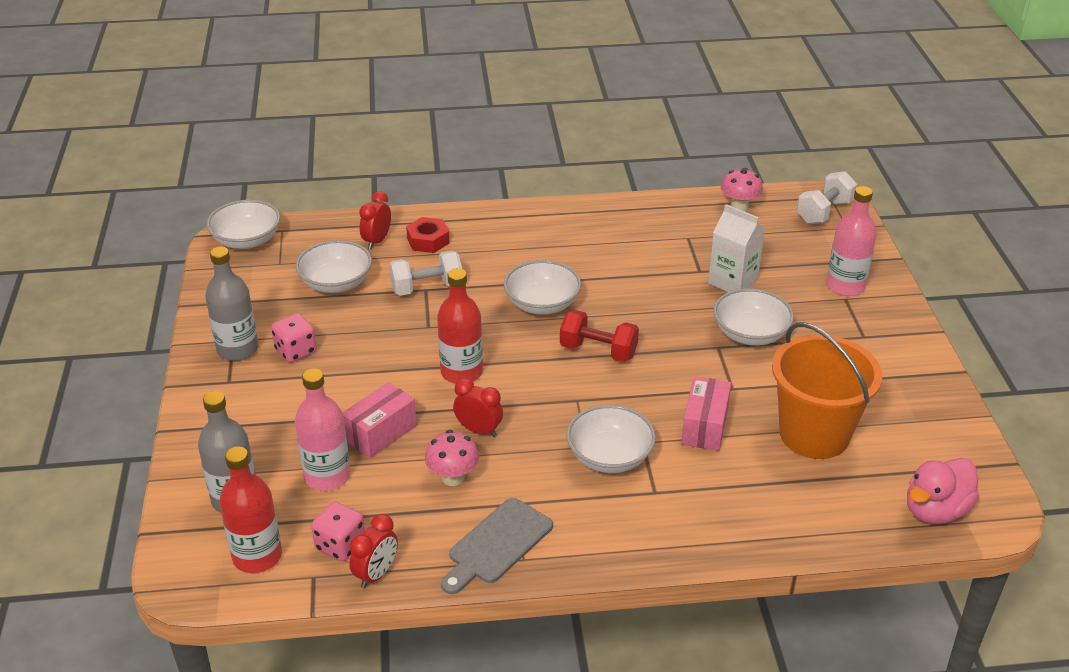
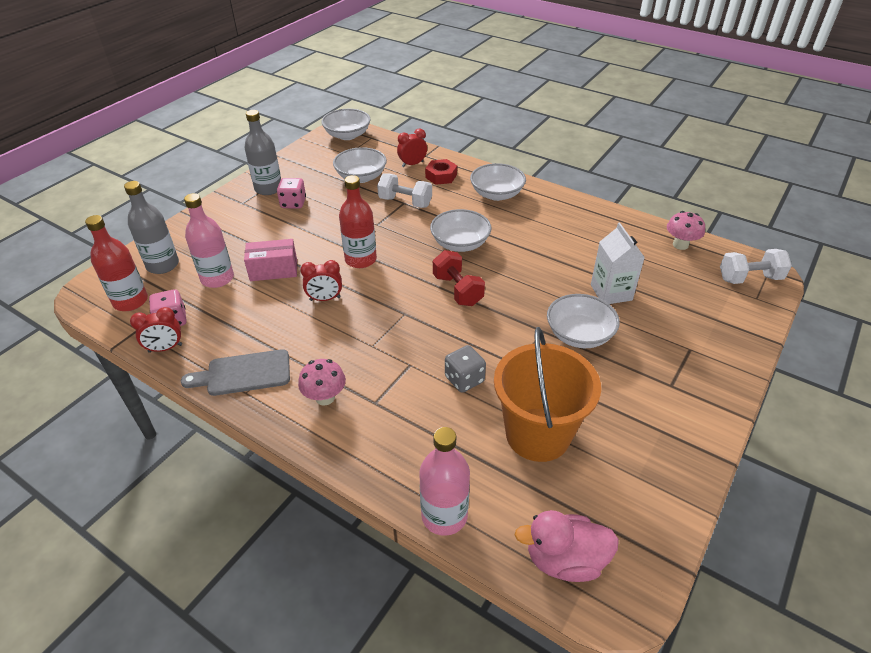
camera: 40 degrees right, 5 degrees up
pink mushroom [425,430,479,486] -> pink mushroom moved to [298,359,346,405]
red clock [453,378,503,437] -> red clock turned 105 degrees clockwise [300,260,342,301]
white bowl [566,405,656,473] -> white bowl moved to [470,163,526,201]
pink box [681,376,731,451] -> grey dice [445,345,486,393]
pink bottle [826,186,877,296] -> pink bottle moved to [419,427,470,536]

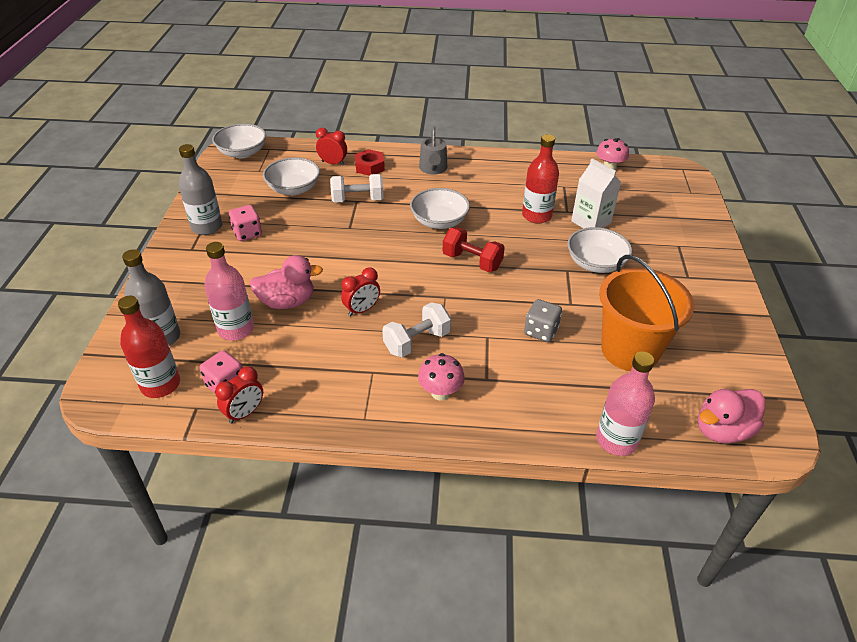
camera: 30 degrees left, 0 degrees up
grey cutting board [181,349,290,396] -> none
pink box [244,239,297,281] -> pink duck [249,255,323,309]
red bottle [339,175,377,268] -> red bottle moved to [522,134,559,223]
red clock [397,128,427,167] -> red clock turned 75 degrees clockwise [316,128,347,166]
white bowl [470,163,526,201] -> grey watering can [419,126,447,175]
white dumbbell [720,249,792,284] -> white dumbbell moved to [382,302,451,358]

